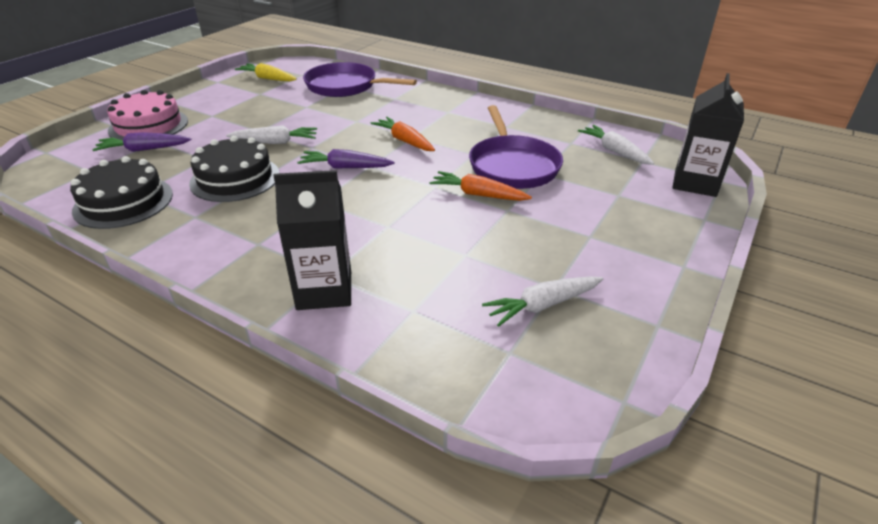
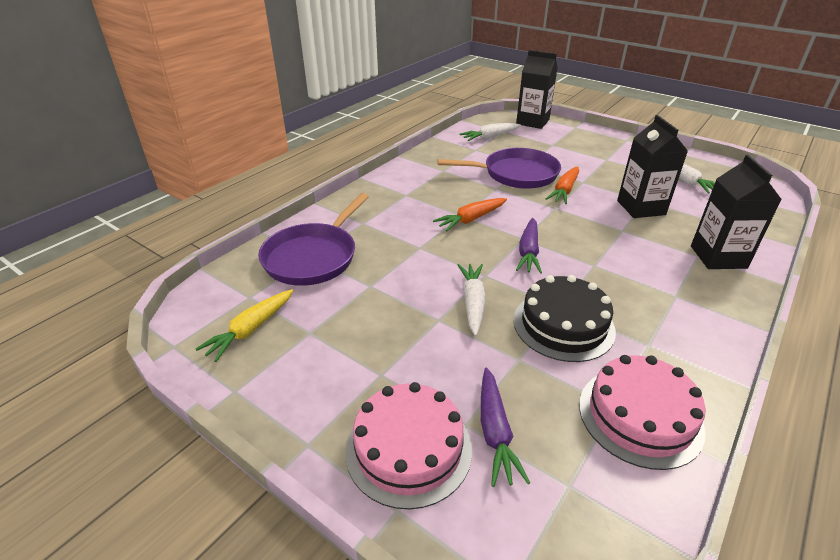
camera: 85 degrees left, 0 degrees up
black cake [70,156,173,229] -> pink cake [579,355,706,470]
none -> black carton [617,115,688,218]

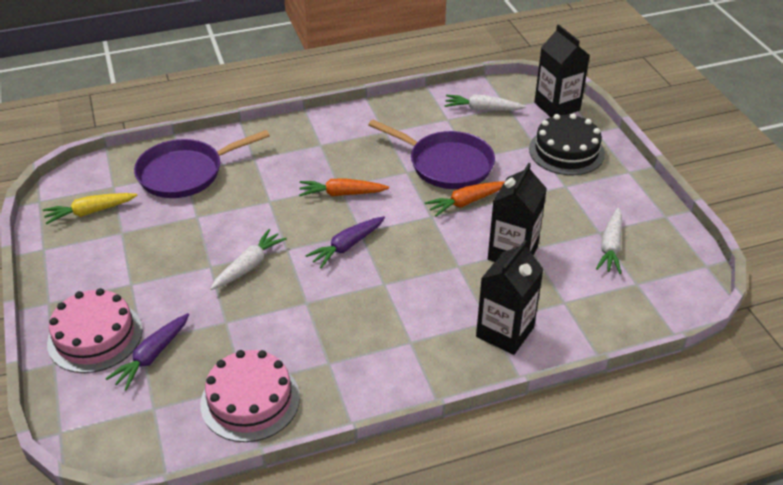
camera: 35 degrees right, 5 degrees up
black cake [513,275,616,362] -> black cake moved to [529,113,605,175]

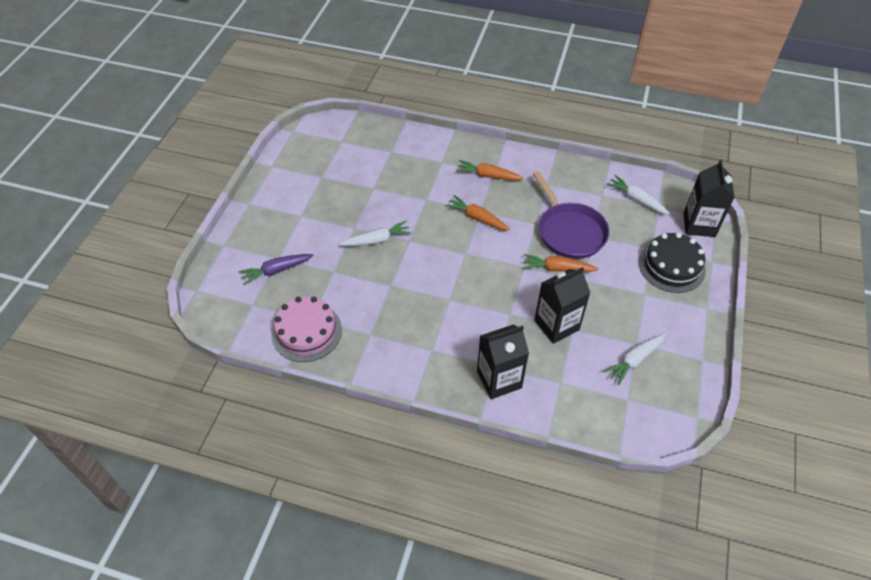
camera: 35 degrees right, 10 degrees up
yellow carrot [43,193,138,225] -> none
pink cake [47,288,143,373] -> none
purple pan [134,130,270,198] -> none
purple carrot [305,216,385,268] -> none
none -> orange carrot [456,160,524,181]

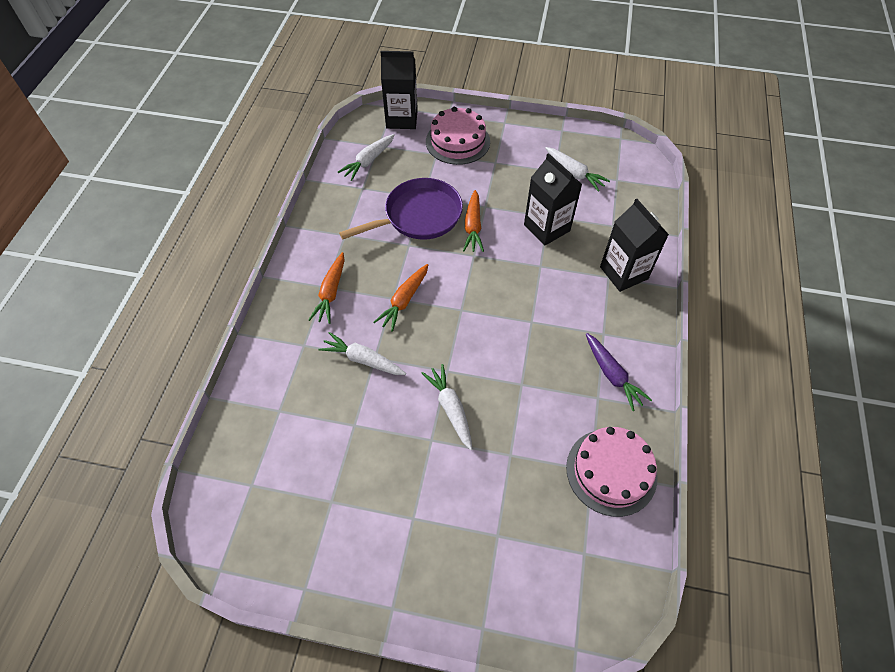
camera: 95 degrees left, 5 degrees up
purple carrot [239,254,314,285] -> purple carrot moved to [586,333,652,411]
black cake [639,233,706,293] -> pink cake [426,107,490,165]
none -> white carrot [318,332,406,375]

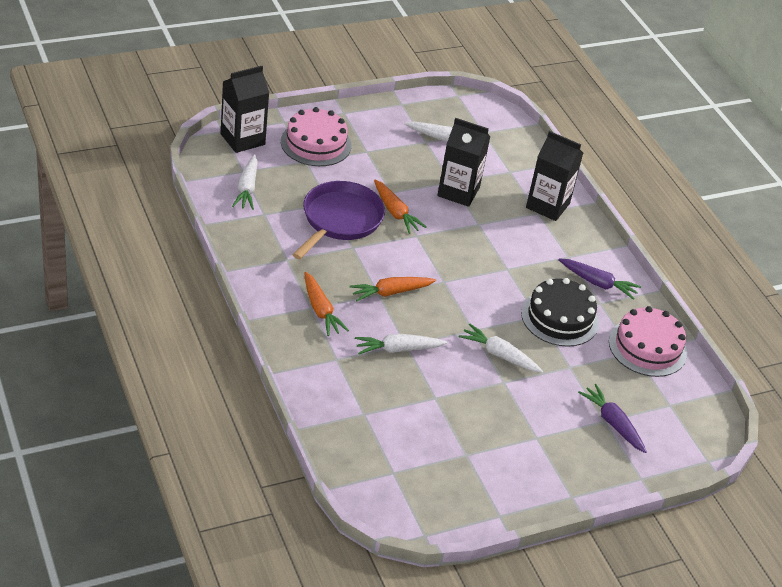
camera: 40 degrees left, 15 degrees down
orange carrot [373,264,428,332] -> orange carrot turned 75 degrees clockwise [349,277,436,301]
none -> black cake [521,278,599,347]
none -> purple carrot [578,384,647,453]

